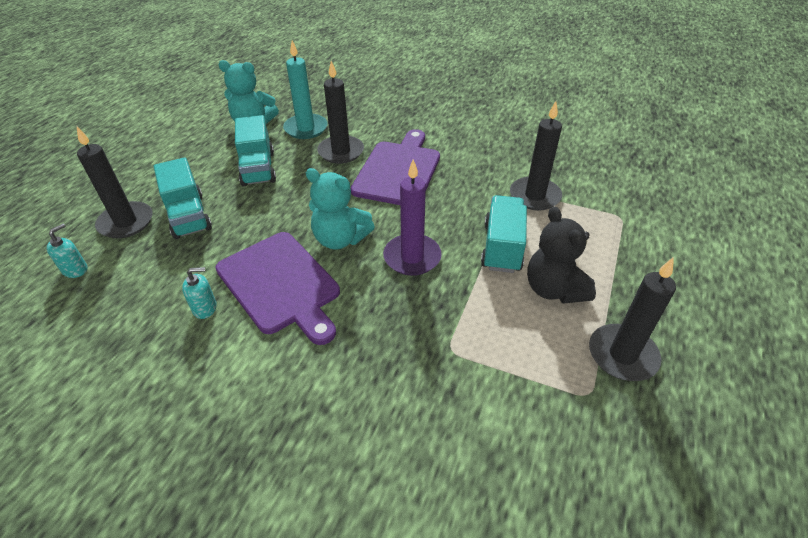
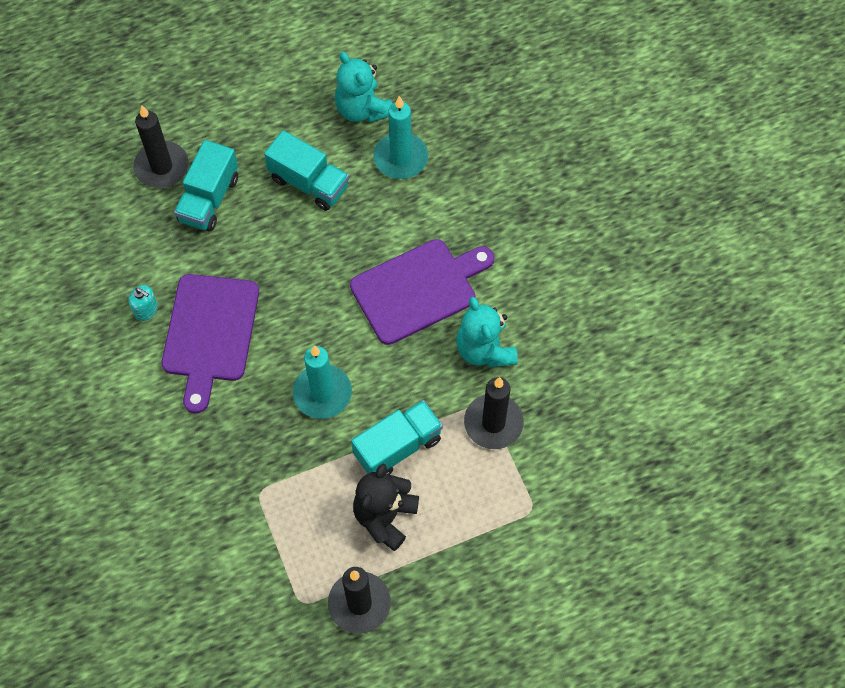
camera: 45 degrees right, 20 degrees up
turquoise soap dispenser [46,224,88,278] -> none
turquoise truck [235,115,276,187] -> turquoise truck turned 90 degrees counterclockwise [264,130,349,211]
turquoise teddy bear [306,168,375,250] -> turquoise teddy bear moved to [456,297,518,367]
black candle [317,61,364,164] -> none
purple candle [383,159,442,276] -> turquoise candle [293,346,352,419]

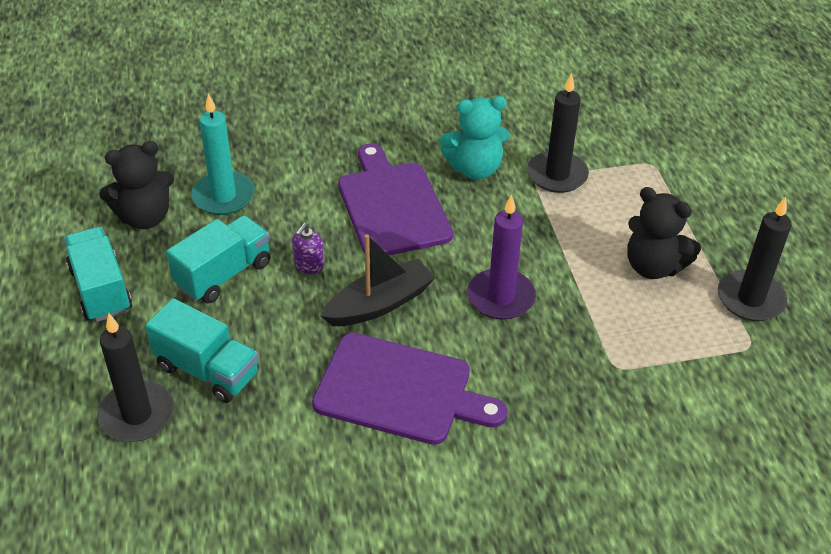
camera: 80 degrees left, 20 degrees down
turquoise soap dispenser [129,285,158,321] -> none
turquoise candle [293,346,352,419] -> purple candle [467,194,536,319]
turquoise teddy bear [335,52,393,123] -> black teddy bear [99,141,174,229]
turquoise truck [351,400,443,475] -> turquoise truck moved to [64,227,132,322]
none -> purple soap dispenser [292,223,324,274]
none -> black boat [320,234,435,326]

